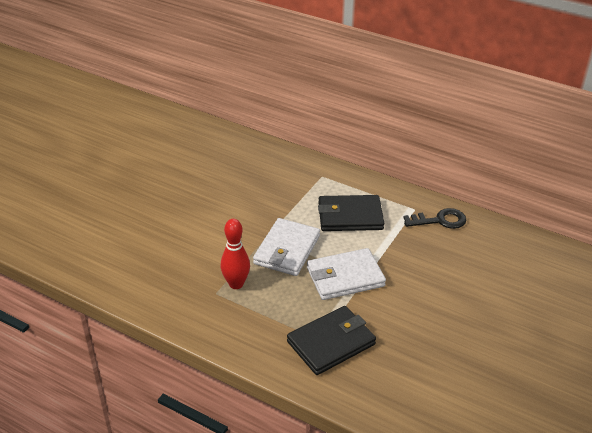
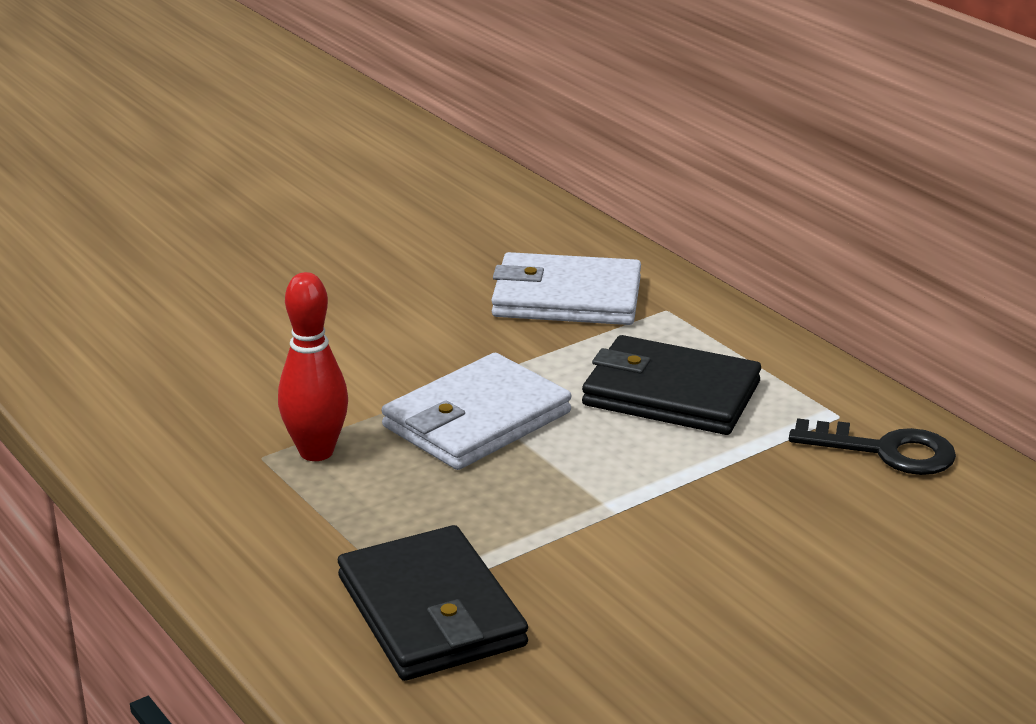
camera: 25 degrees right, 10 degrees down
black wallet [287,306,376,375] -> black wallet turned 75 degrees clockwise [338,525,528,681]
white wallet [307,248,386,300] -> white wallet moved to [492,252,641,325]

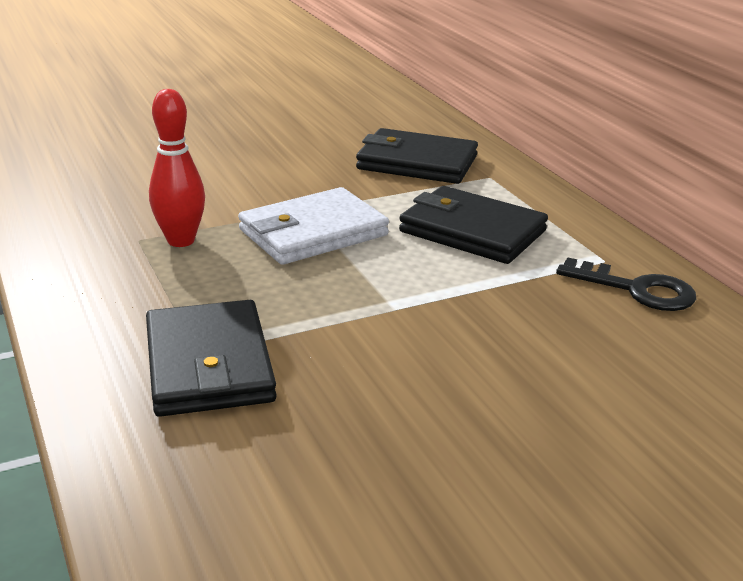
camera: 10 degrees right, 0 degrees up
white wallet [492,252,641,325] -> black wallet [356,128,478,184]

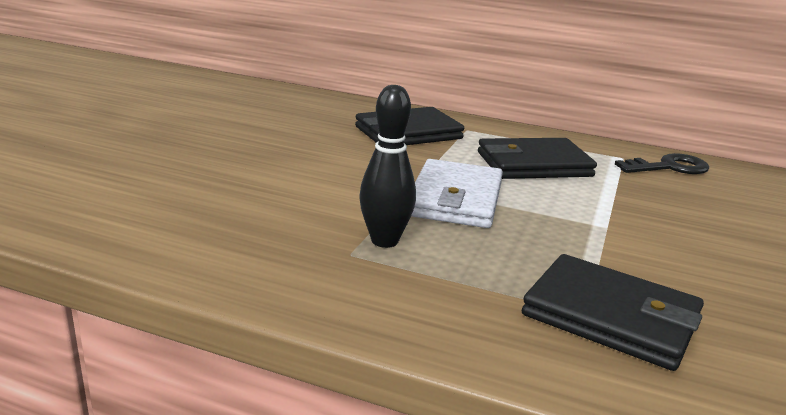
camera: 45 degrees left, 5 degrees down
red bowling pin [149,89,205,247] -> black bowling pin [359,85,416,248]

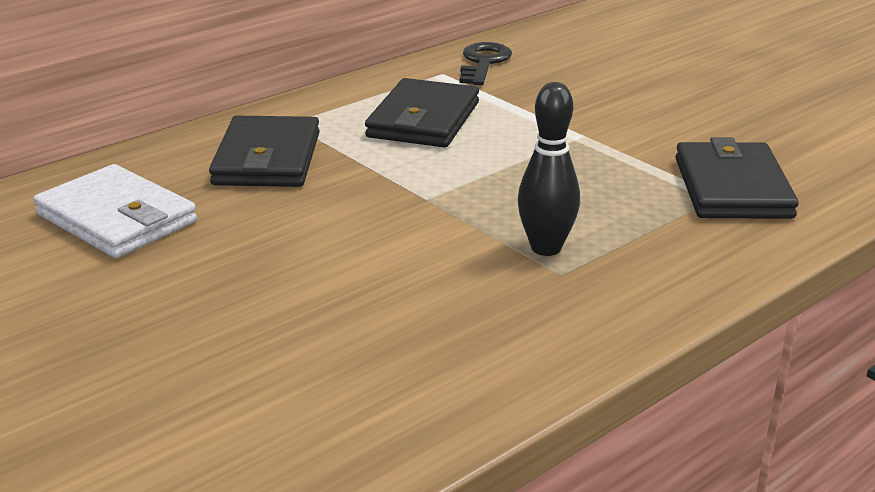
camera: 60 degrees left, 5 degrees up
white wallet [411,159,503,228] -> white wallet moved to [33,164,197,258]
black wallet [522,254,704,371] -> black wallet turned 60 degrees counterclockwise [675,137,799,219]

